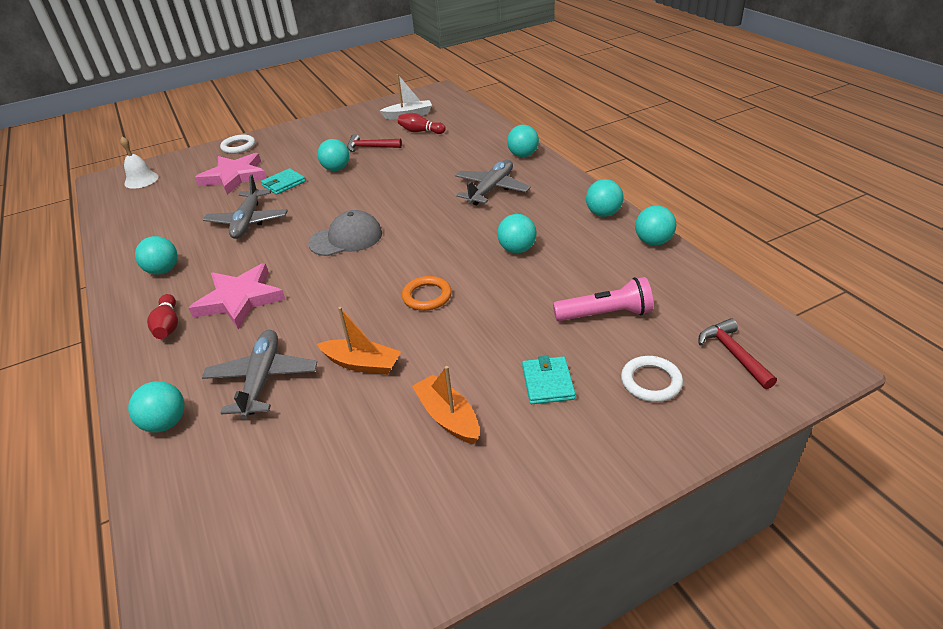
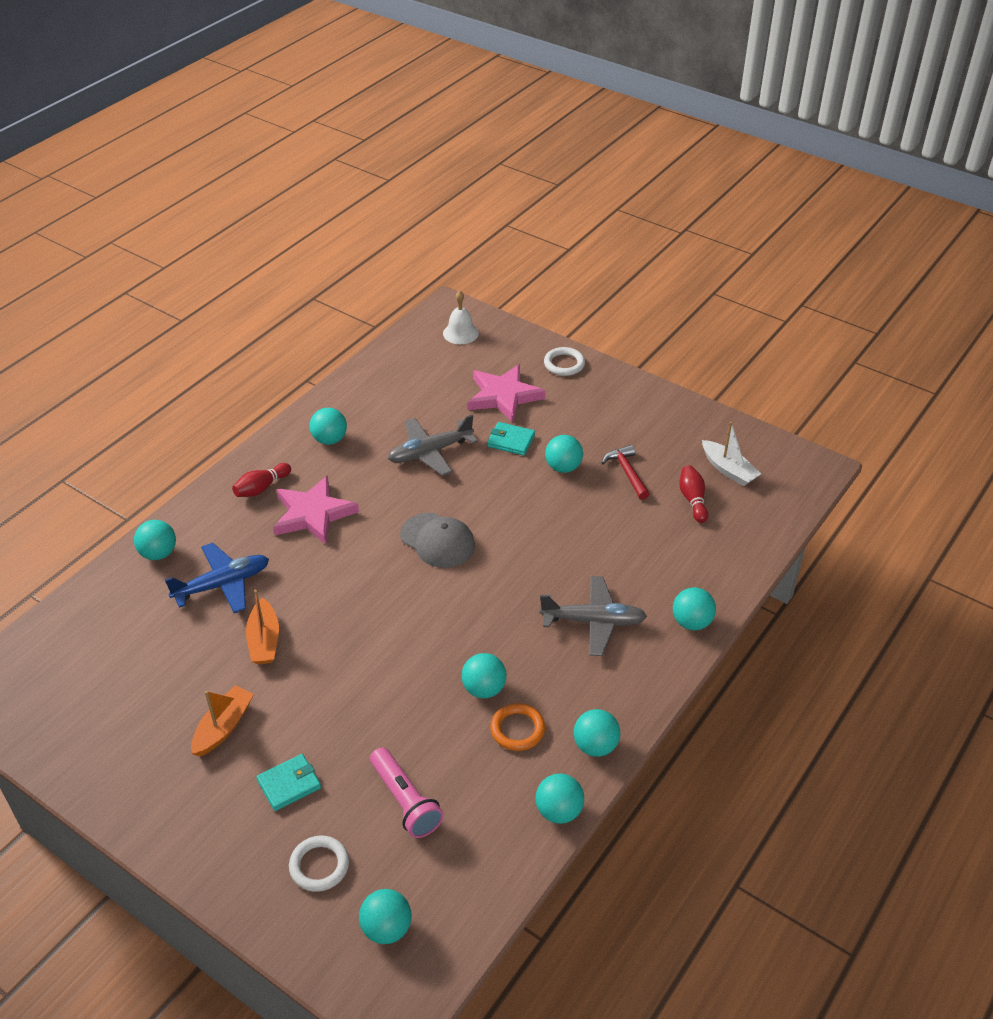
camera: 60 degrees right, 5 degrees up
grey plane [202,330,317,419] -> blue plane [165,543,269,613]
orange ring [402,276,452,311] -> orange ring moved to [490,703,545,751]
red hammer [699,318,777,389] -> turquoise ball [359,889,412,944]

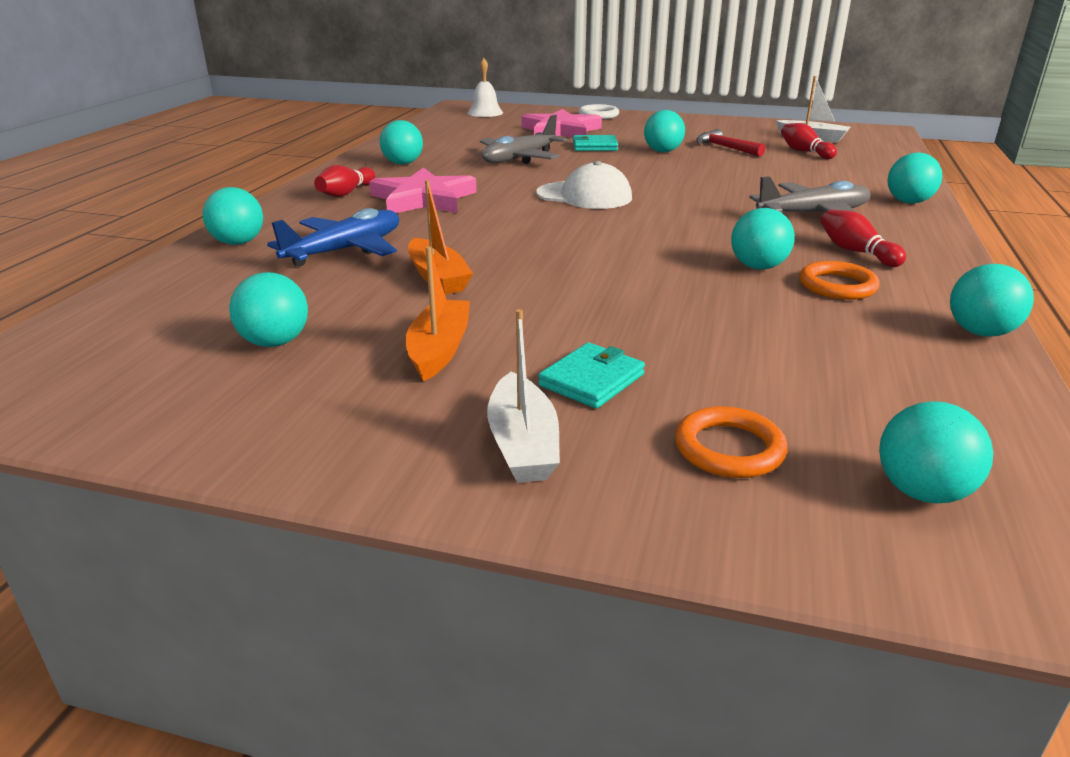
camera: 20 degrees left, 15 degrees down
white ring [289,836,349,892] -> orange ring [675,406,787,478]
pink flashlight [370,747,444,838] -> none
grey cap [400,513,475,568] -> white cap [536,161,632,209]
turquoise ball [574,709,620,757] -> turquoise ball moved to [229,272,308,347]
none -> white boat [487,309,560,483]
none -> red bowling pin [821,210,906,267]

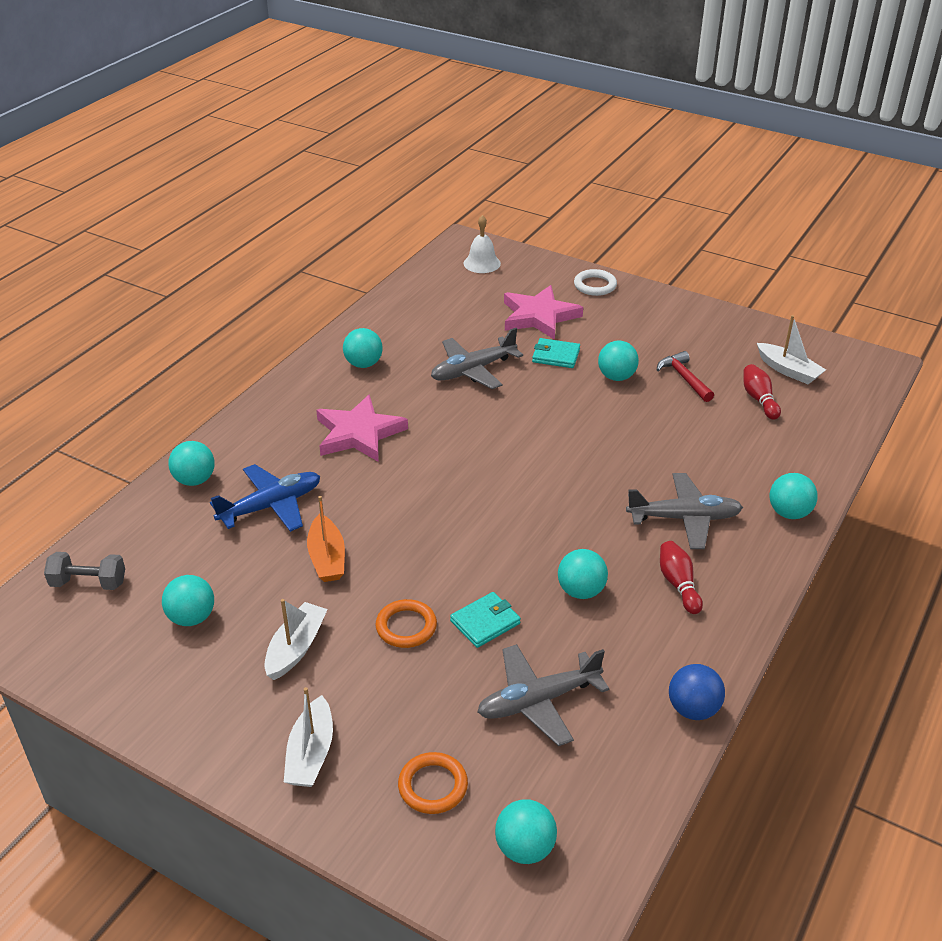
camera: 15 degrees right, 10 degrees up
red bowling pin [314,165,375,197] -> none
orange boat [406,246,470,381] -> white boat [264,599,328,680]
white cap [536,161,632,209] -> none
turquoise wallet [538,343,645,408] -> turquoise wallet moved to [450,592,521,648]
orange ring [799,261,879,300] -> orange ring moved to [376,599,437,648]
turquoise ball [950,264,1034,337] -> blue ball [669,664,725,720]
none -> grey dumbbell [44,552,125,590]
none -> grey plane [477,644,609,746]

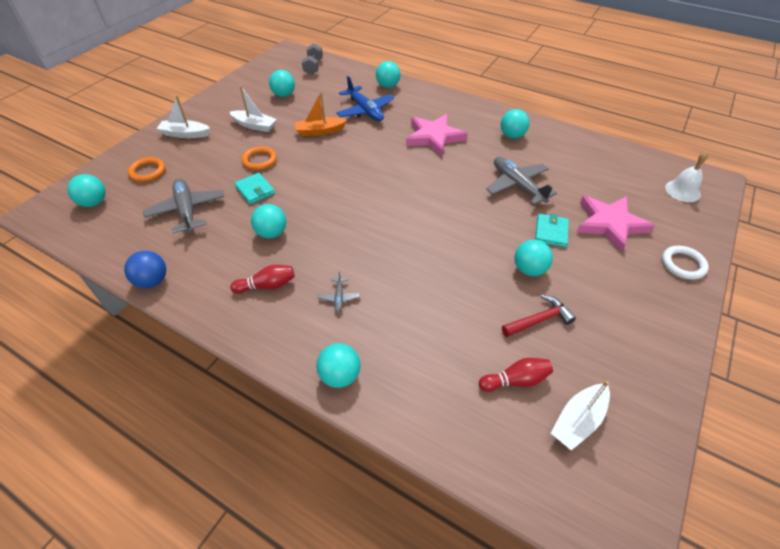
camera: 90 degrees right, 10 degrees up
grey plane [626,473,743,549] -> grey plane [318,271,360,312], size x0.46

